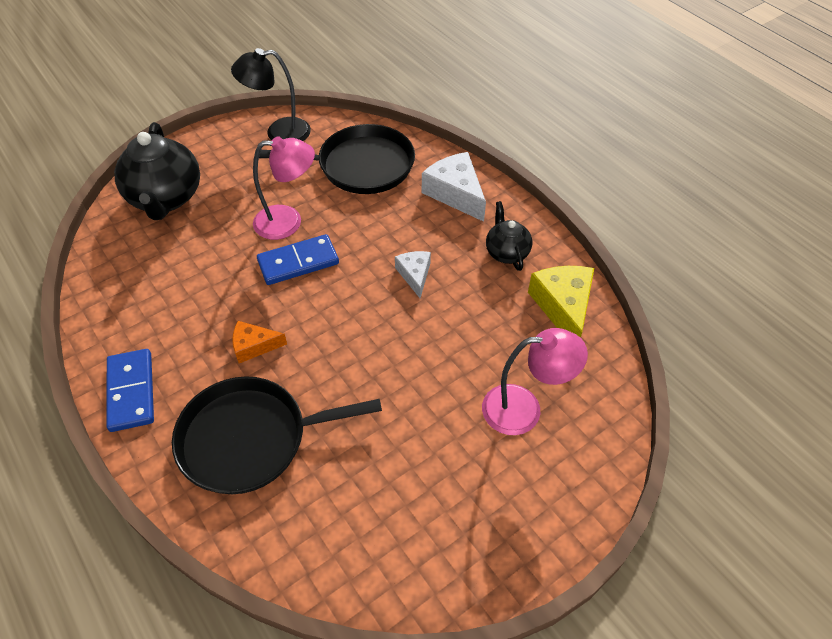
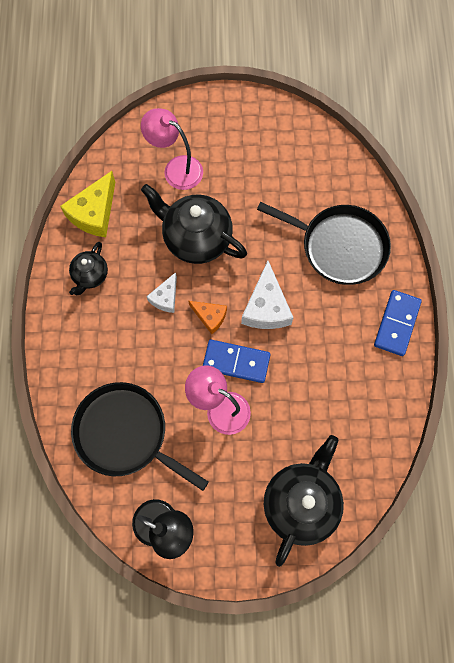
camera: 145 degrees left, 20 degrees up
orange cheese [232,321,287,363] -> orange cheese moved to [189,301,227,334]
white cheese [422,152,486,222] -> white cheese moved to [241,261,294,329]
none -> black teapot [141,184,247,264]

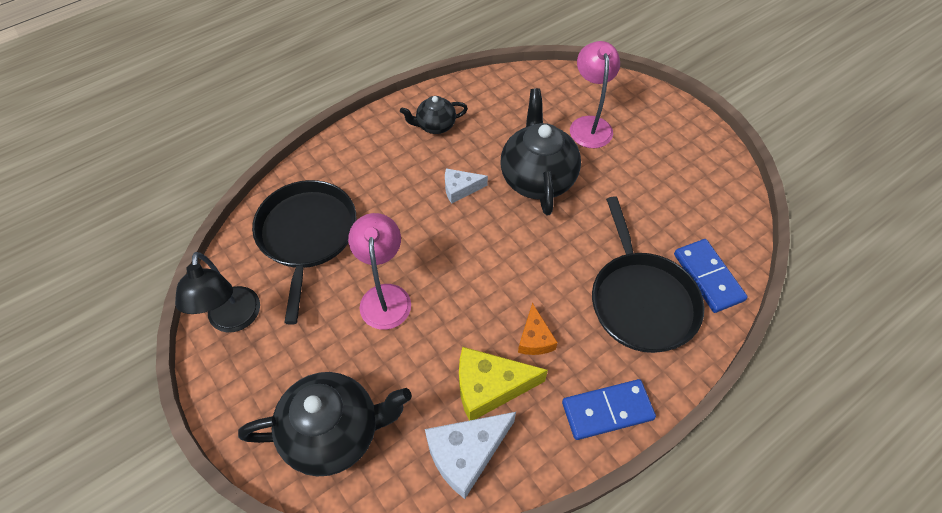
camera: 55 degrees right, 15 degrees down
yellow cheese [60,171,115,237] -> yellow cheese moved to [459,347,548,421]
orange cheese [189,301,227,334] -> orange cheese moved to [518,303,558,355]
blue domino [203,340,271,383] -> blue domino moved to [674,239,748,313]
white cheese [241,261,294,329] -> white cheese moved to [425,412,516,499]

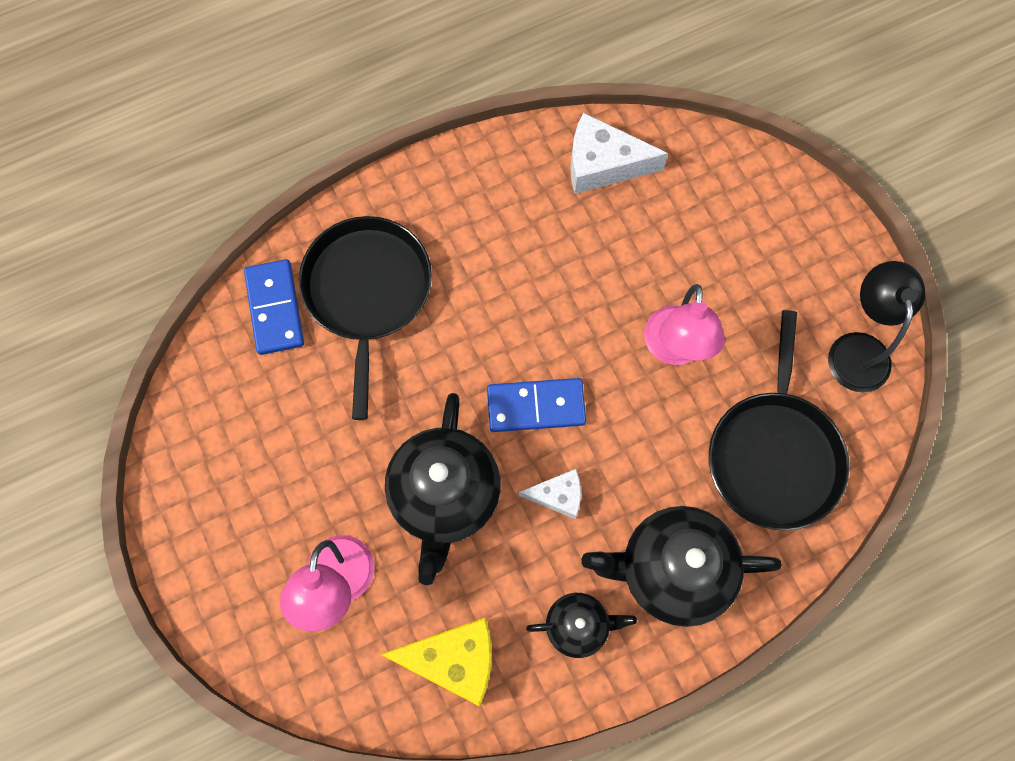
camera: 170 degrees left, 15 degrees up
black teapot [238,372,412,477] -> black teapot moved to [582,506,782,627]
white cheese [425,412,516,499] -> white cheese turned 150 degrees counterclockwise [570,112,668,194]
yellow cheese [459,347,548,421] -> yellow cheese moved to [380,617,492,706]
orange cheese [518,303,558,355] -> none
blue domino [562,379,656,440] -> blue domino moved to [487,378,586,432]

